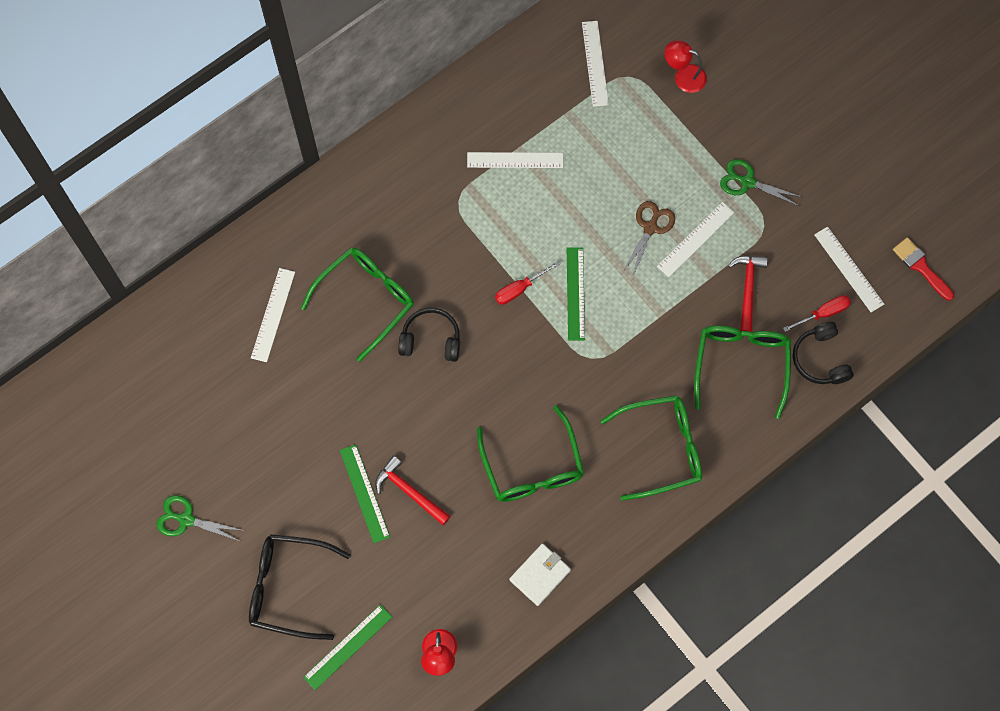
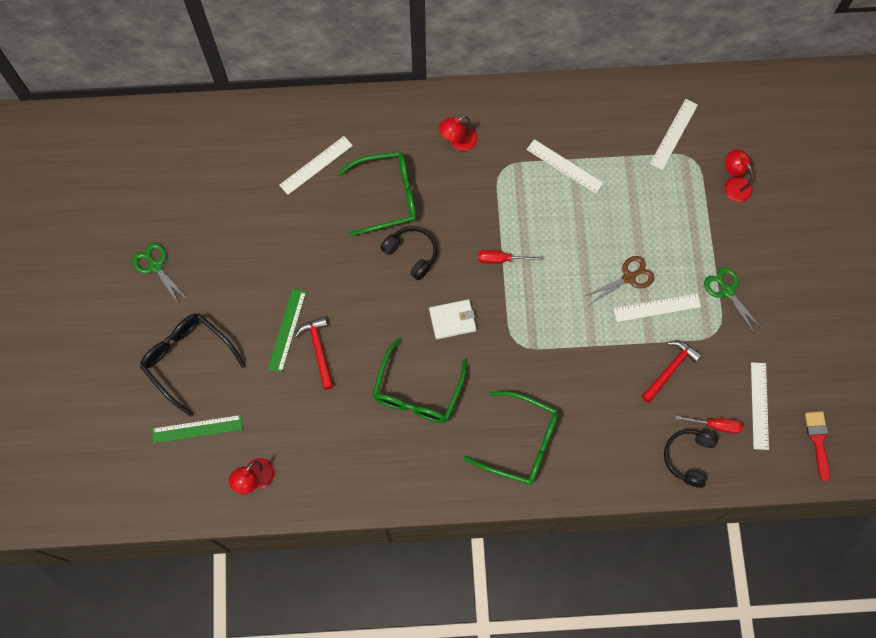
camera: 35 degrees right, 0 degrees up
white wallet [509,544,571,606] -> white wallet moved to [429,299,476,339]
green ruler [567,247,585,340] -> none
green glasses [694,325,791,419] -> none
none -> red lamp [439,116,478,151]

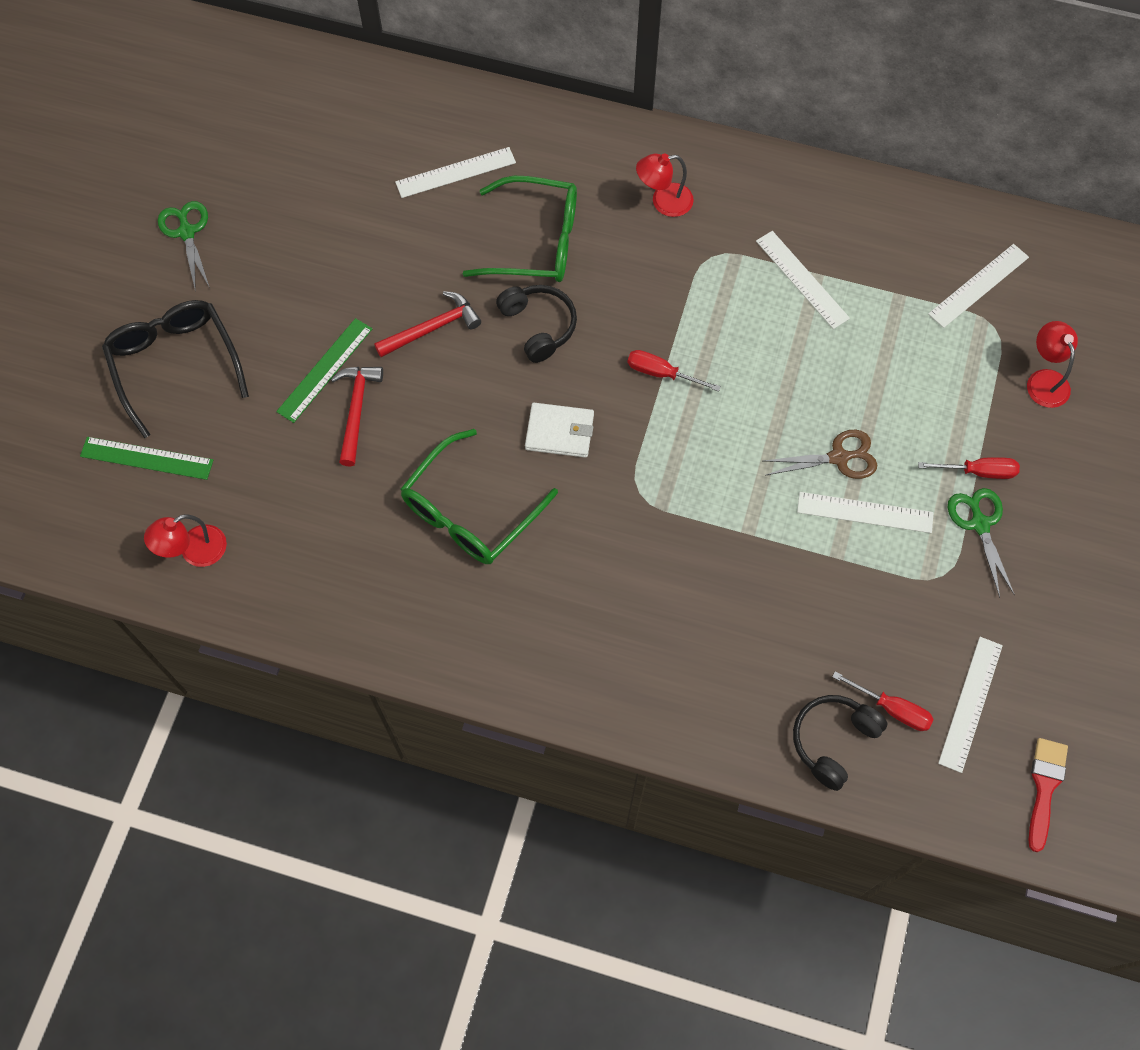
camera: 20 degrees right, 5 degrees down
green glasses [464,391,559,485] -> none
red hammer [642,340,702,403] -> red hammer moved to [374,291,481,357]
none -> red screwdriver [918,457,1020,479]

